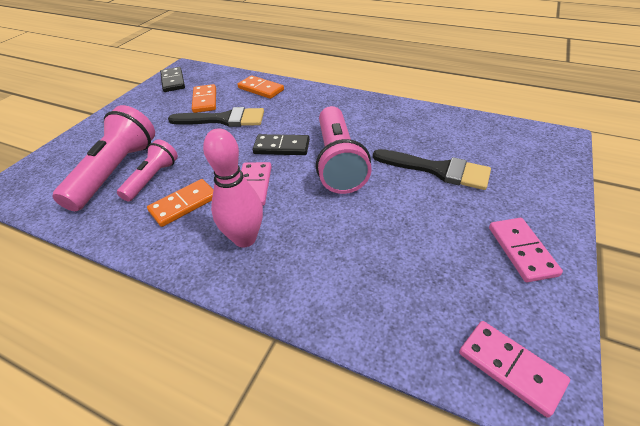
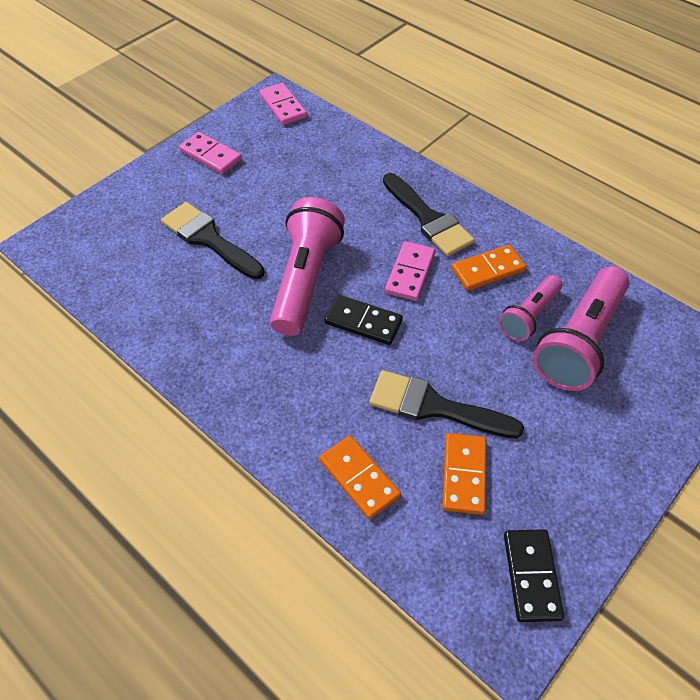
camera: 165 degrees left, 10 degrees up
pink bowling pin [203,128,263,248] -> black brush [383,173,475,256]
pink domino [489,218,563,282] -> pink domino turned 60 degrees counterclockwise [179,132,242,174]

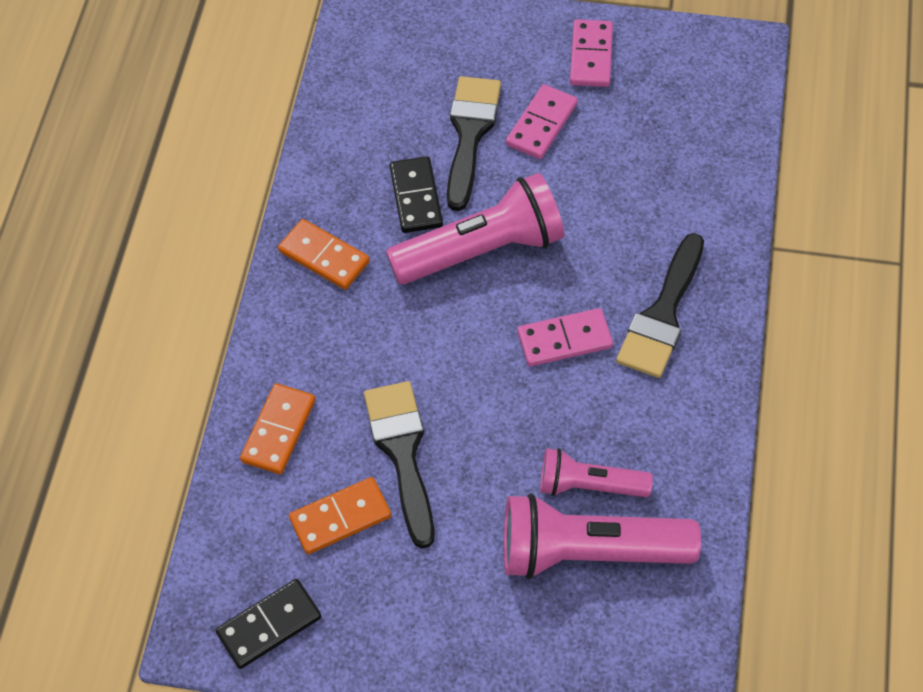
camera: 60 degrees right, 5 degrees up
pink domino [259,83,307,125] -> pink domino moved to [506,84,578,159]
black domino [325,295,403,345] -> black domino moved to [390,156,443,233]
orange domino [452,245,526,291] -> orange domino moved to [278,219,370,290]

